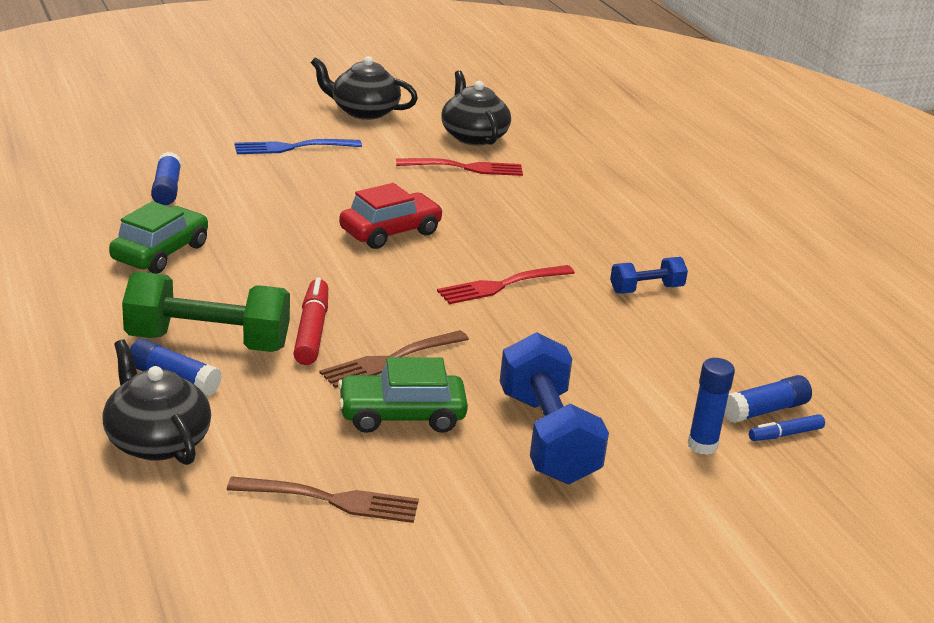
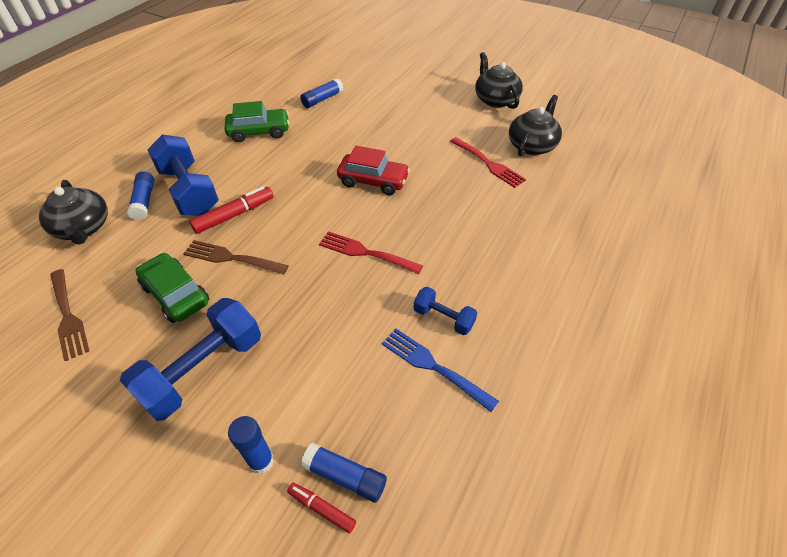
camera: 55 degrees right, 20 degrees up
black teapot [102,339,211,465] -> black teapot turned 135 degrees clockwise [39,180,108,245]
green dumbbell [122,272,290,352] -> blue dumbbell [147,134,219,216]
blue fork [234,139,362,154] -> blue fork moved to [382,329,499,412]
blue marker [749,414,825,441] -> red marker [287,483,356,533]

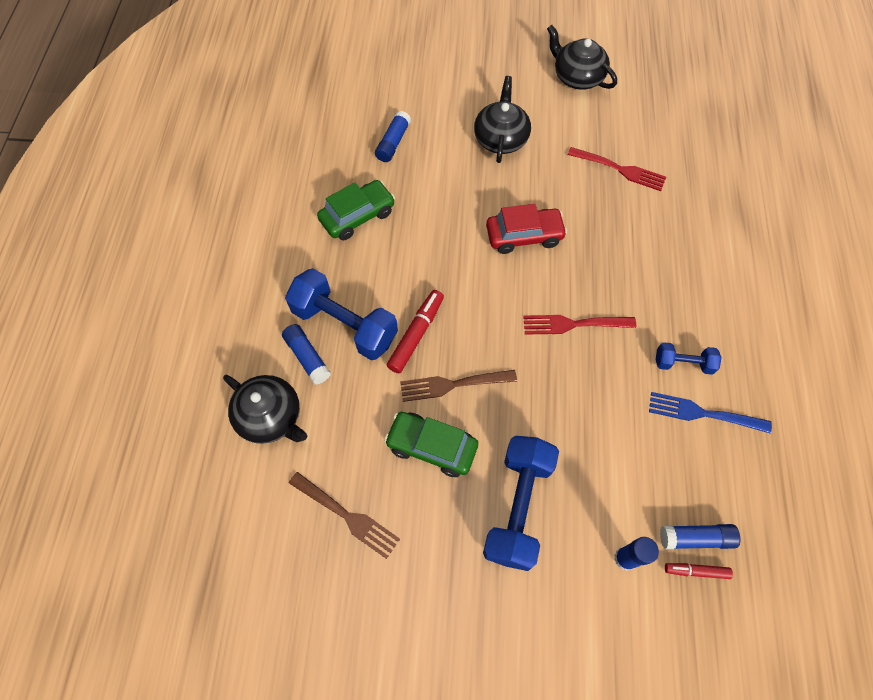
camera: 25 degrees left, 15 degrees up
black teapot [509,95,562,157] -> black teapot moved to [474,76,531,163]

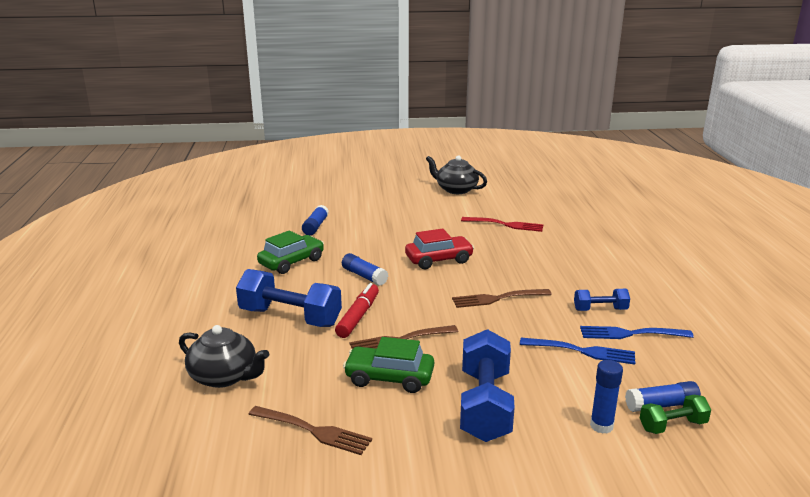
camera: 10 degrees left, 40 degrees down
blue glue stick [282,324,331,385] -> blue glue stick moved to [342,253,388,286]
black teapot [474,76,531,163] -> none
red fork [523,315,636,335] -> brown fork [452,289,552,308]
red marker [665,563,733,579] -> green dumbbell [640,395,711,434]
none -> blue fork [520,338,635,365]

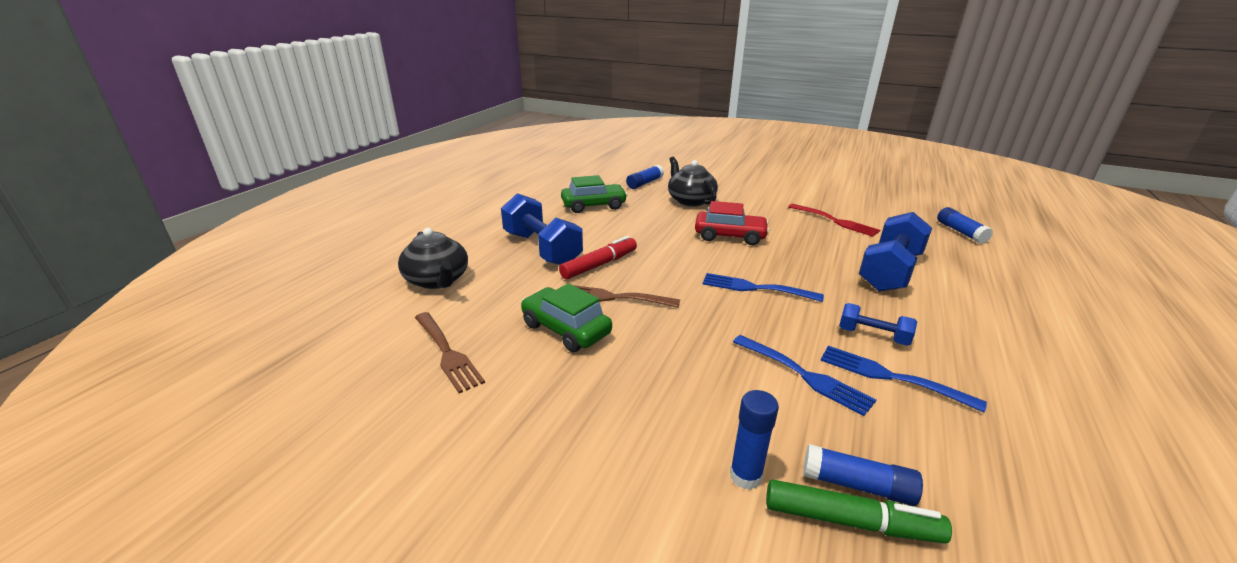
camera: 30 degrees right, 5 degrees up
blue glue stick [342,253,388,286] -> blue glue stick moved to [937,207,993,244]
black teapot [426,155,487,194] -> black teapot moved to [668,157,718,207]
brown fork [452,289,552,308] -> blue fork [703,273,824,302]
blue dumbbell [460,329,515,442] -> blue dumbbell moved to [859,212,932,291]
green dumbbell [640,395,711,434] -> green marker [766,480,952,543]

